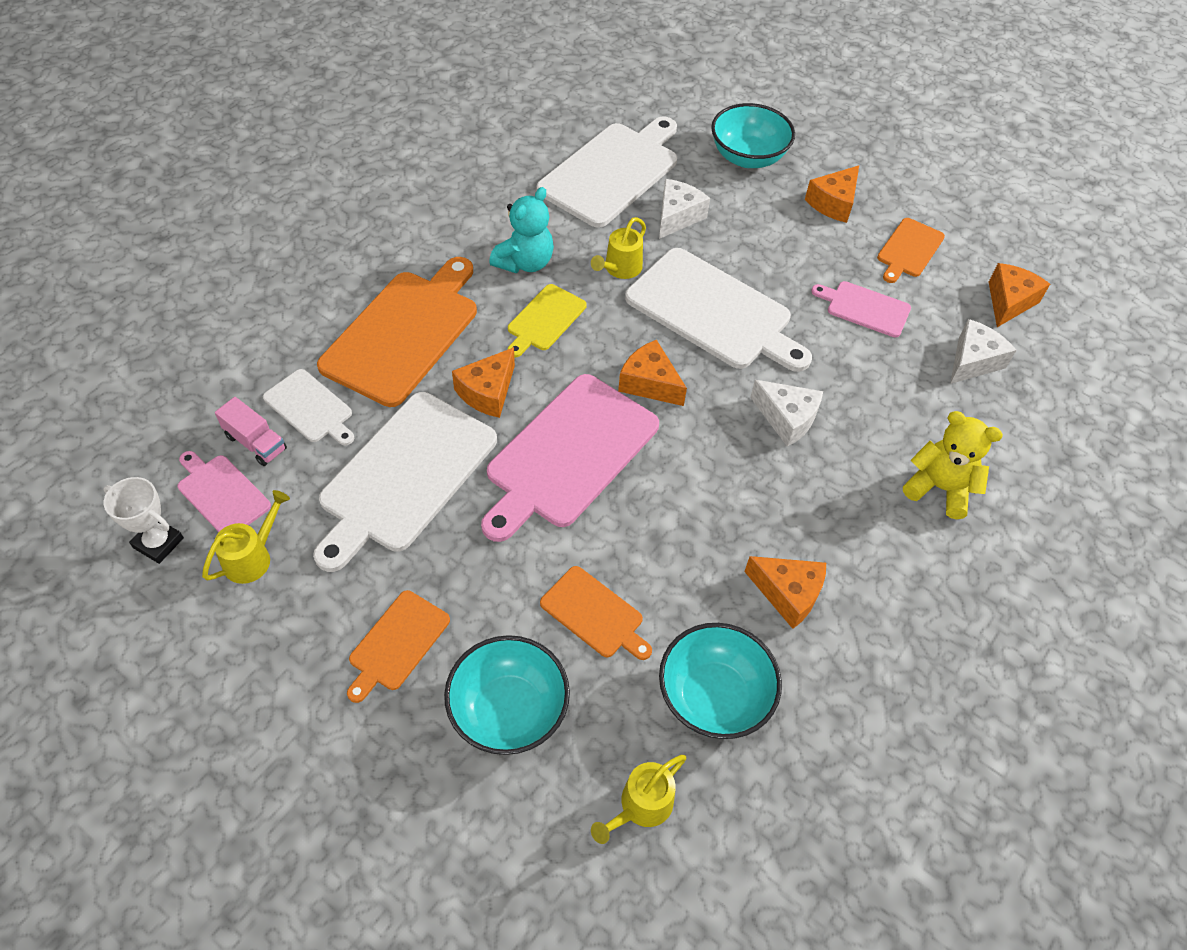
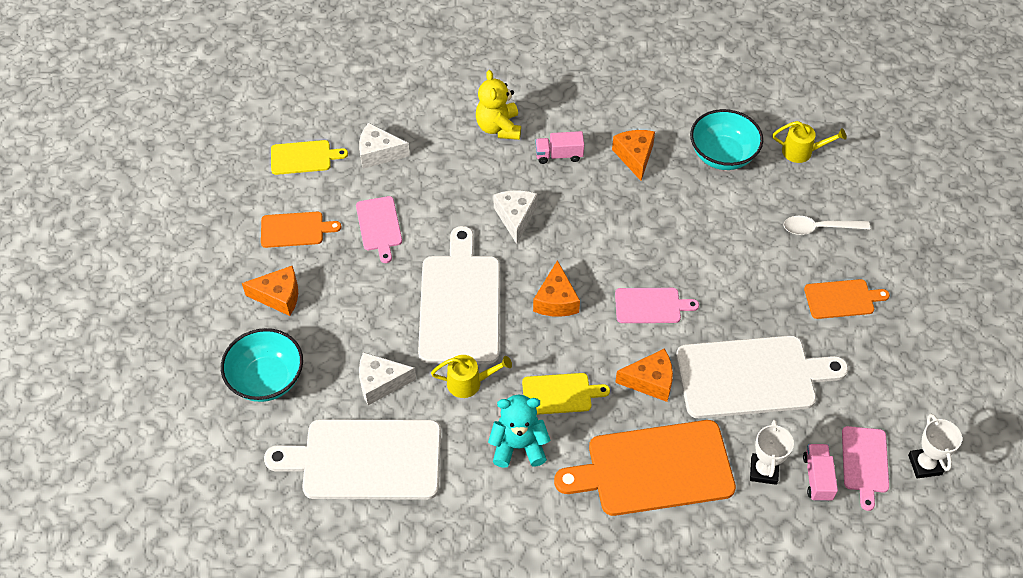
camera: 125 degrees left, 0 degrees up
yellow watering can [202,490,290,584] -> none
white cutting board [263,369,354,446] -> white trophy [750,420,794,485]
turquoise bowl [444,635,570,755] -> white spoon [784,216,870,235]
pink cutting board [481,374,659,542] -> pink cutting board [615,288,699,323], size x0.51
orange cutting board [540,566,652,660] -> none
orange cheese [989,263,1050,327] -> yellow cutting board [271,140,348,175]
none -> pink truck [535,131,584,164]

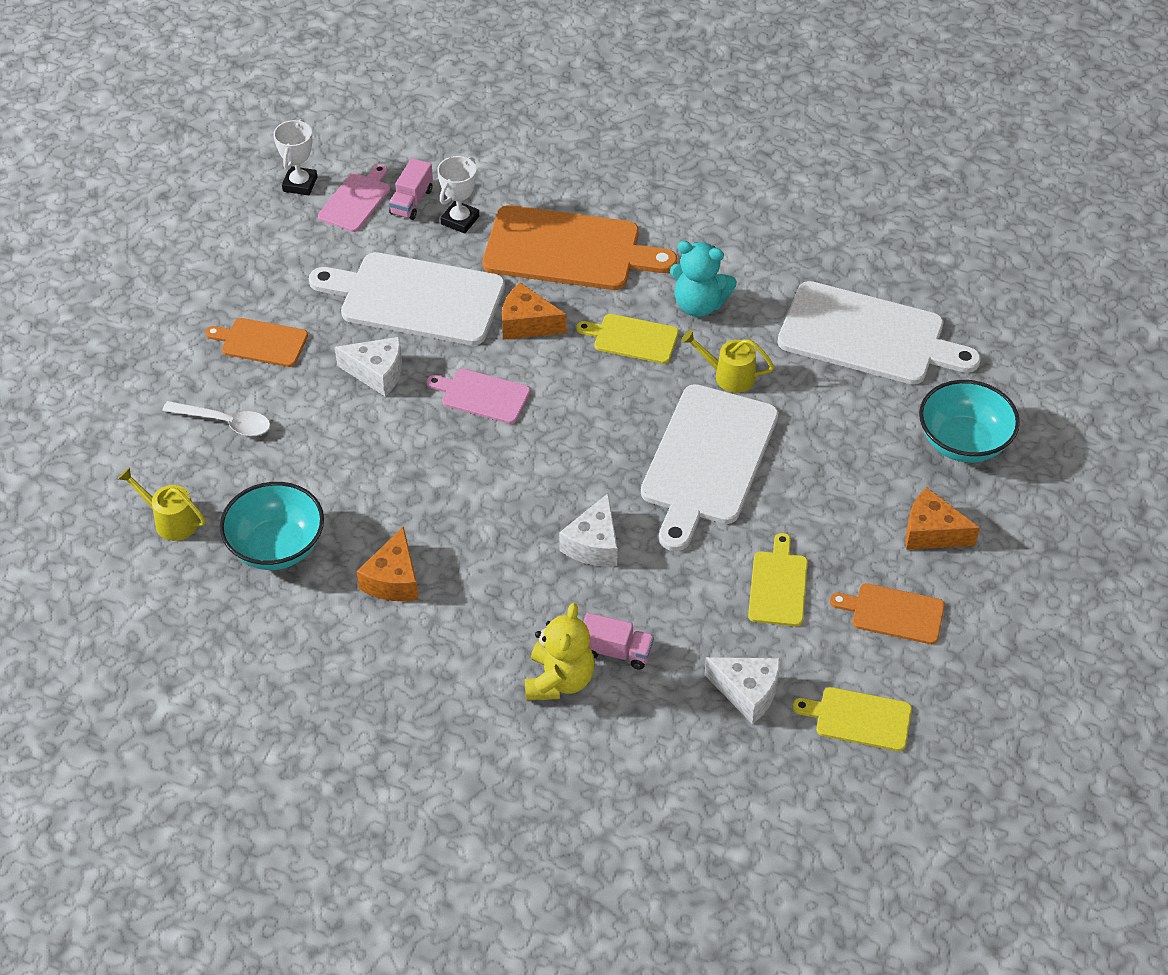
camera: 160 degrees left, 5 degrees down
pink cutting board [356,196,402,263] -> yellow cutting board [748,533,808,626]
white cheese [359,352,416,405] -> white cheese moved to [335,337,402,396]
orange cheese [533,260,580,317] -> none
pink truck [535,131,584,164] -> pink truck moved to [584,613,654,670]

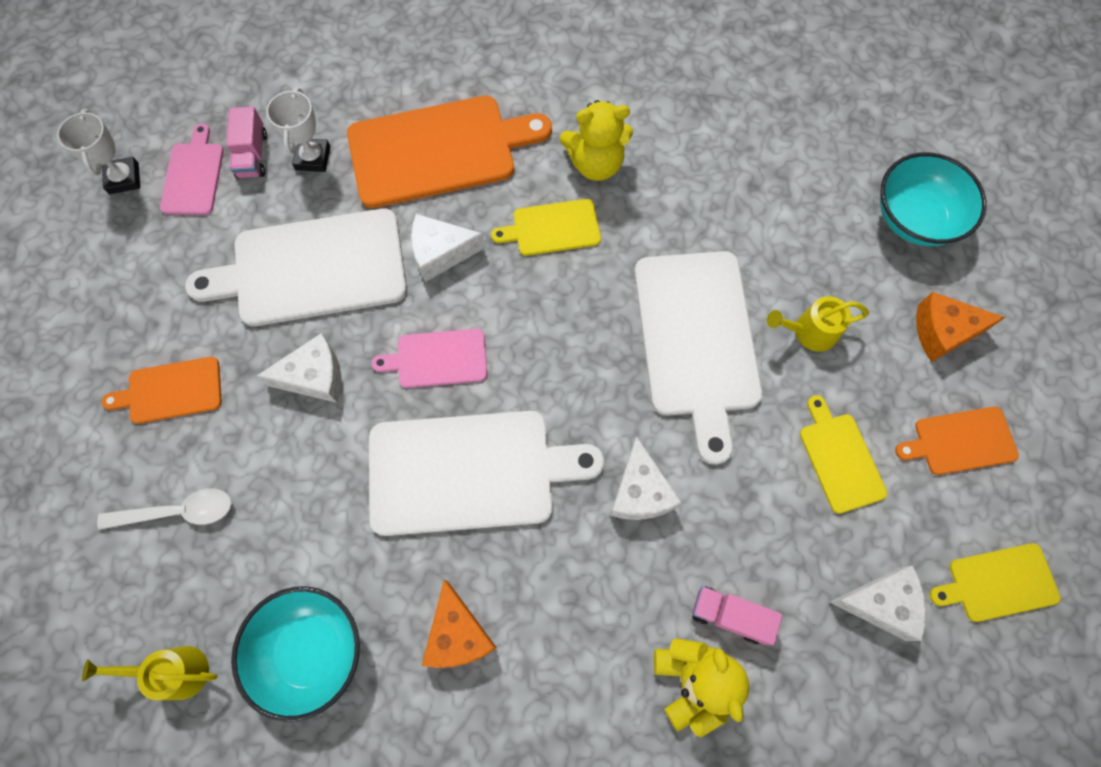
camera: 25 degrees left, 20 degrees up
orange cheese [502,282,567,340] -> white cheese [411,214,485,282]
pink truck [584,613,654,670] -> pink truck turned 150 degrees counterclockwise [692,586,782,645]
turquoise teddy bear [670,241,737,317] -> yellow teddy bear [560,100,633,181]
yellow watering can [681,330,774,393] -> yellow watering can moved to [767,296,869,352]
white cutting board [777,281,981,385] -> white cutting board moved to [369,411,604,536]

